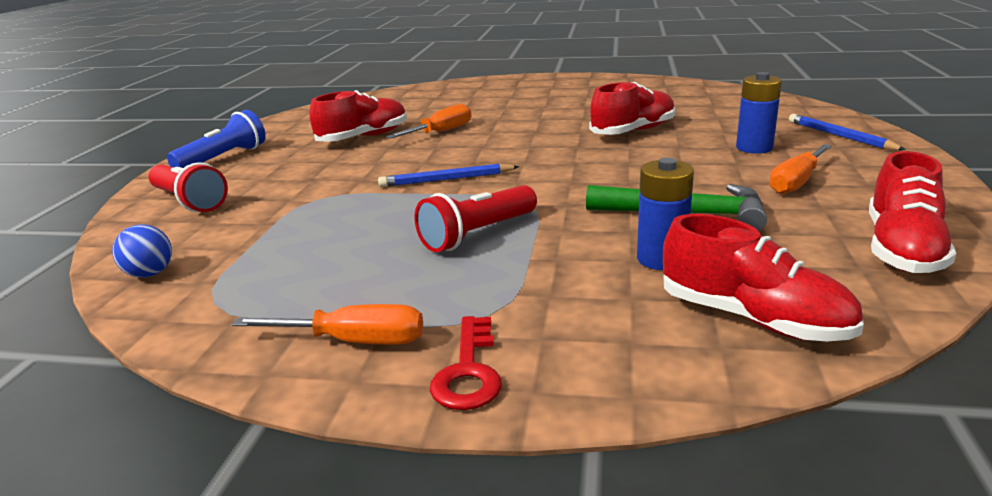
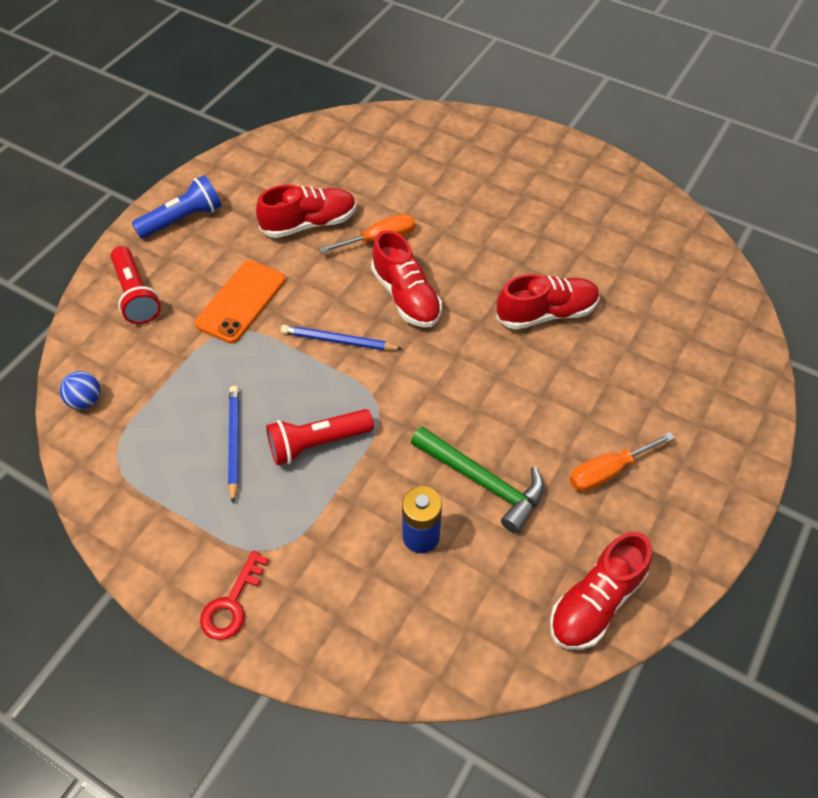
camera: 20 degrees right, 30 degrees up
orange screwdriver [232,304,423,345] -> none
red shoe [663,214,864,341] -> red shoe moved to [371,230,442,327]
blue battery [736,72,782,154] -> none
blue pencil [789,114,906,150] -> blue pencil moved to [228,386,239,503]
none -> orange phone [195,260,285,344]

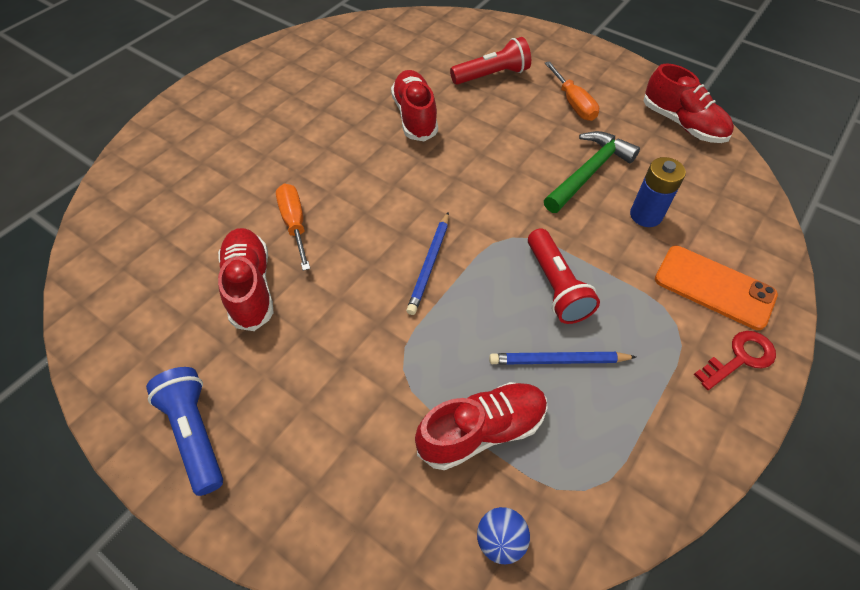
camera: 85 degrees left, 0 degrees up
red flashlight [111,246,161,324] -> red flashlight moved to [450,37,531,85]
orange phone [195,260,285,344] -> orange phone moved to [655,246,778,330]
red key [200,551,269,640] -> red key turned 60 degrees counterclockwise [694,331,776,390]
red shoe [371,230,442,327] -> red shoe moved to [415,382,548,470]

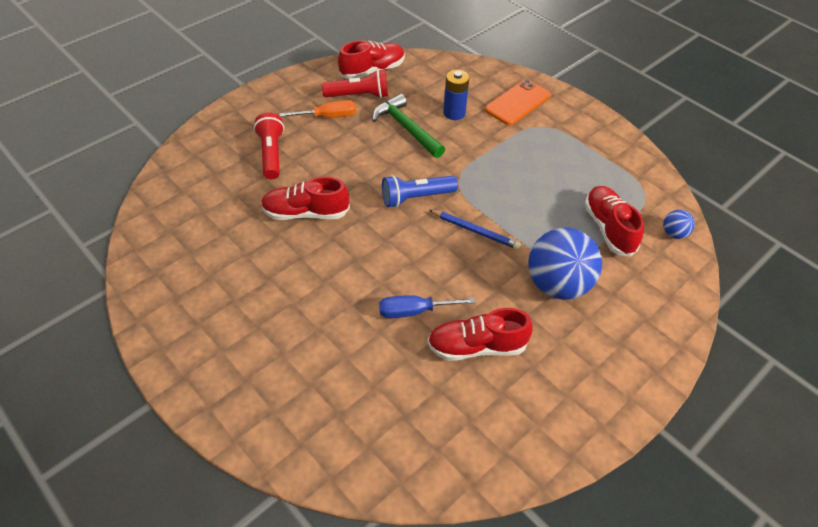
camera: 80 degrees left, 5 degrees down
blue flashlight [146,367,223,496] -> blue flashlight moved to [382,175,458,208]
orange screwdriver [276,184,310,271] -> blue screwdriver [379,295,476,318]
blue pencil [489,352,636,365] -> none
red flashlight [528,228,600,324] -> red flashlight moved to [322,69,388,98]
red key [694,331,776,390] -> none
none -> blue ball [528,228,602,300]

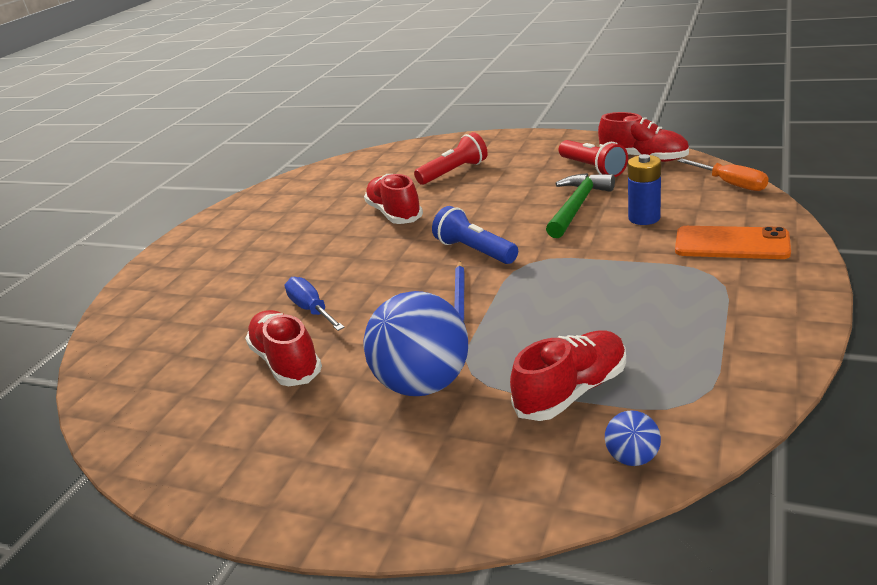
camera: 70 degrees right, 20 degrees down
orange screwdriver [279,100,356,118] -> orange screwdriver moved to [678,158,769,191]

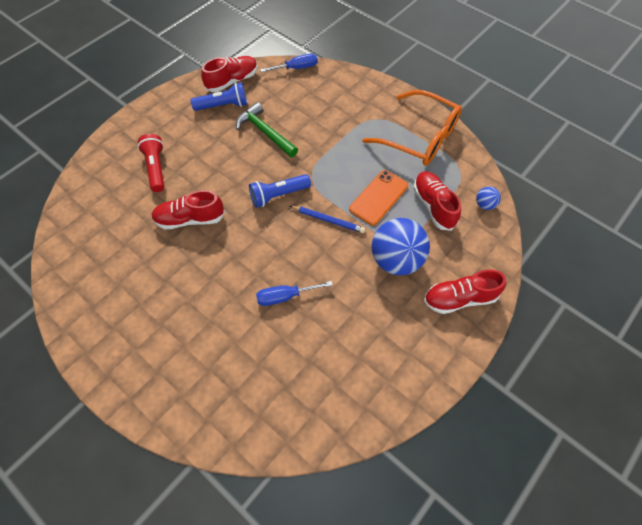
camera: 75 degrees left, 30 degrees up
red shoe [245,310,322,386] -> red shoe moved to [424,269,506,314]
red flashlight [558,140,628,177] -> blue flashlight [191,83,247,111]
blue battery [628,154,661,225] -> none
orange phone [675,226,791,259] -> orange phone moved to [349,170,408,225]
orange screwdriver [678,158,769,191] -> blue screwdriver [260,54,318,72]
none -> orange glasses [362,90,462,166]

